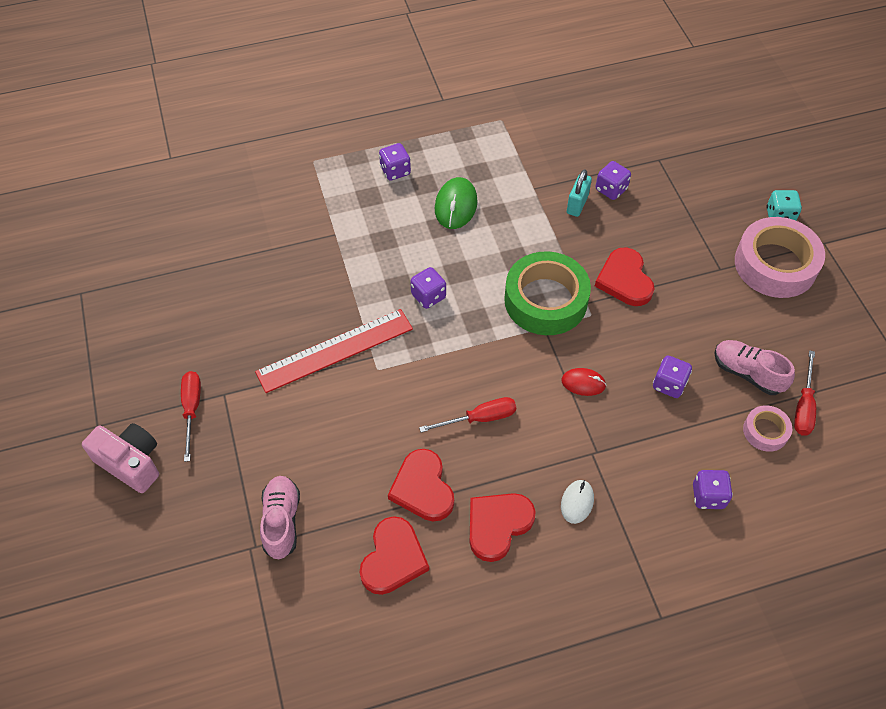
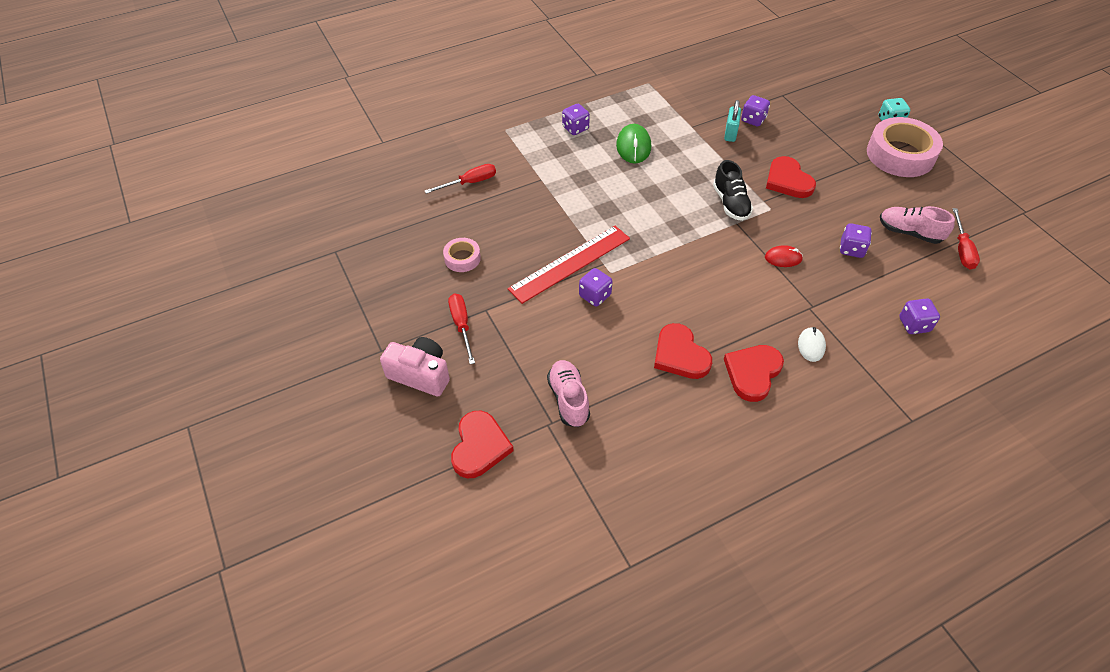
camera: 10 degrees left, 5 degrees down
red heart [360,516,429,595] -> red heart moved to [451,411,514,478]
purple dice [410,267,446,309] -> purple dice moved to [579,268,612,306]
red screwdriver [419,397,516,432] -> red screwdriver moved to [425,164,496,194]
green tape [504,251,591,335] -> black shoe [713,160,753,221]
pink tape [743,405,792,452] -> pink tape moved to [443,238,481,272]

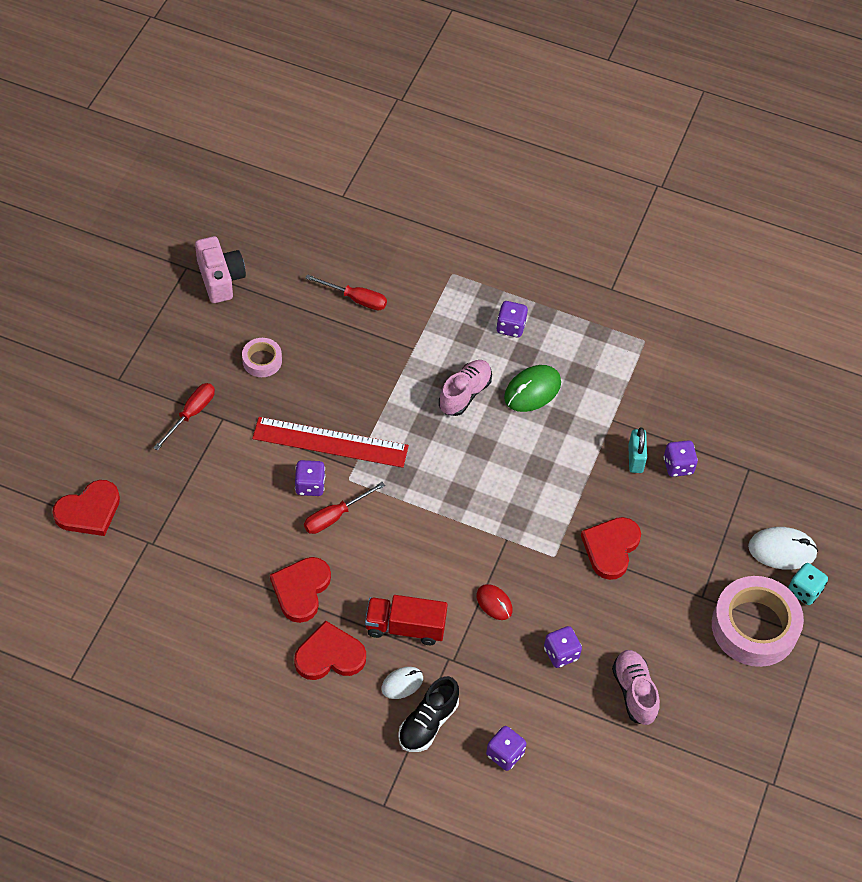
camera: 45 degrees right, 5 degrees up
pink camera [380,337,450,396] -> pink camera moved to [195,236,246,303]
pink shoe [547,360,590,427] -> pink shoe moved to [439,360,492,416]
black shoe [713,160,753,221] -> black shoe moved to [398,676,459,752]
turquoise padlock [724,100,741,142] -> turquoise padlock turned 60 degrees counterclockwise [628,428,647,473]
red screwdriver [953,208,980,269] -> red screwdriver moved to [304,482,385,534]
none -> red truck [365,595,448,645]
none -> white mouse [748,527,818,570]

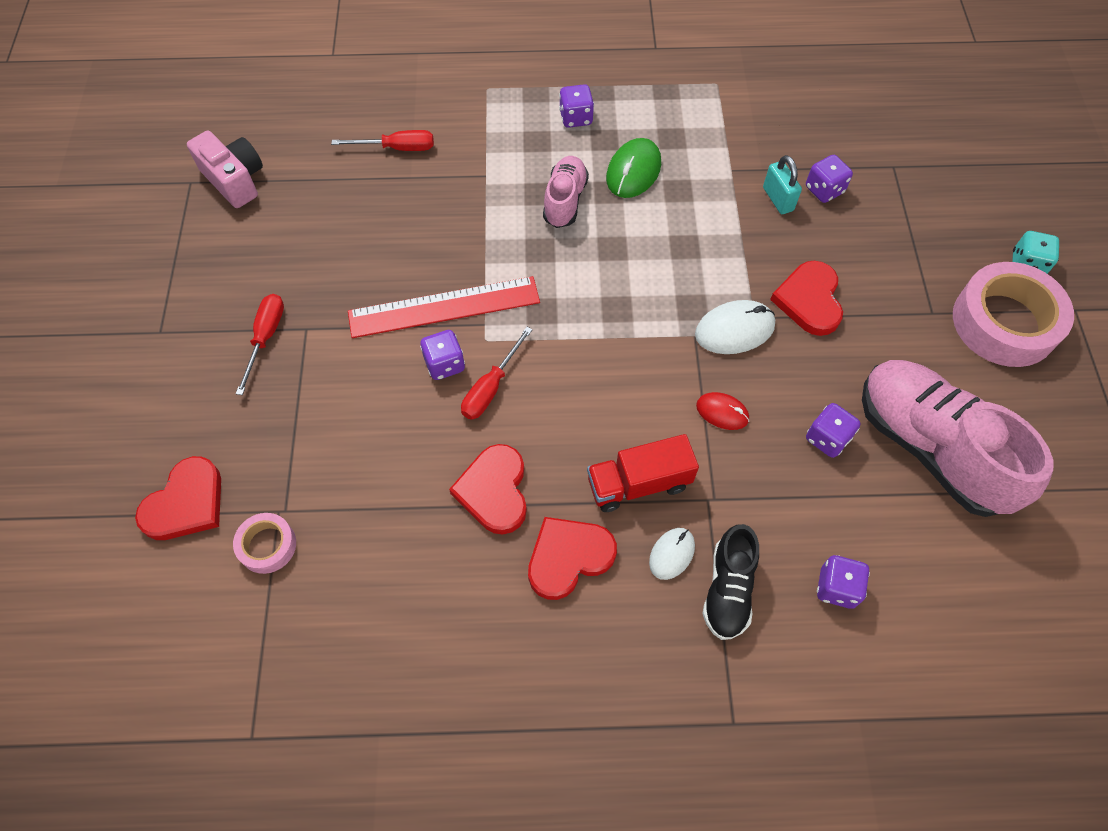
camera: 20 degrees left, 5 degrees up
pink tape [242,338,282,377] -> pink tape moved to [233,513,296,574]
pink shoe [612,650,660,725] -> pink shoe [862,360,1053,517], size x1.88
white mouse [748,527,818,570] -> white mouse moved to [695,300,775,354]

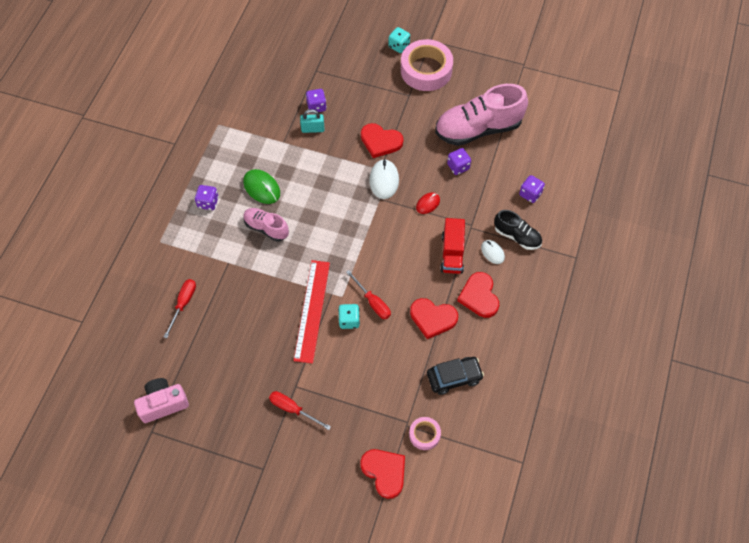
camera: 70 degrees left, 0 degrees up
purple dice [420,330,465,380] -> turquoise dice [338,304,360,329]
none -> black car [427,357,484,395]

